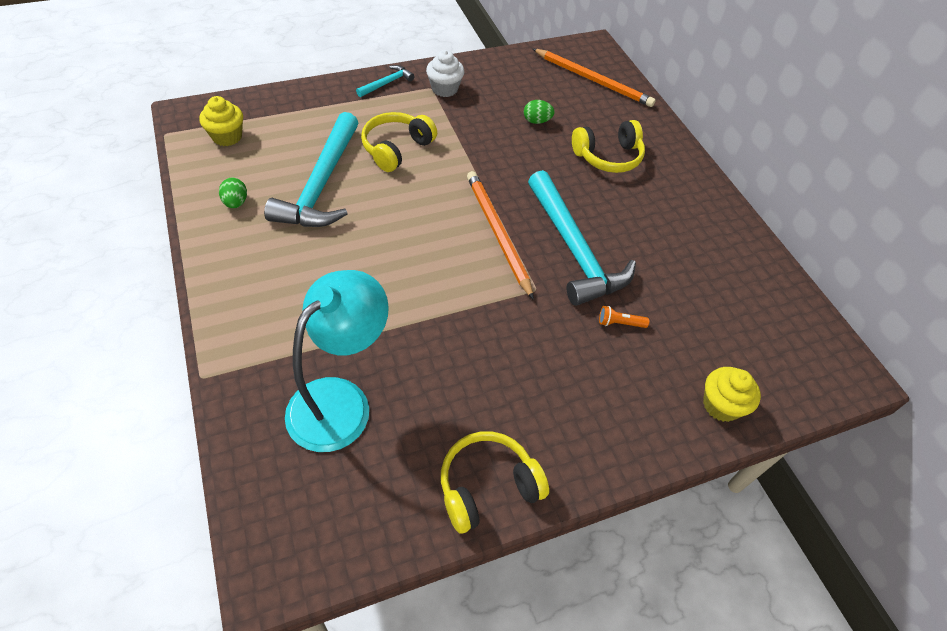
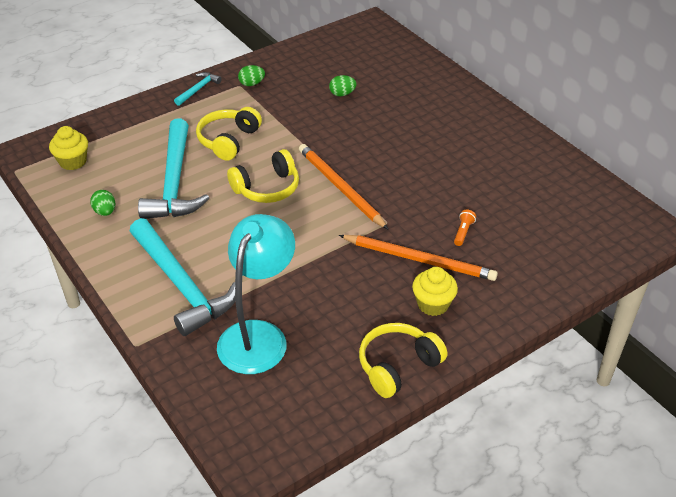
camera: 10 degrees left, 10 degrees down
white cupcake [426,50,464,97] -> green egg [238,65,265,86]
turquoise hammer [528,170,636,306] -> turquoise hammer moved to [130,218,235,336]
orange pencil [533,49,656,107] -> orange pencil moved to [339,235,498,281]
yellow headphones [572,120,645,173] -> yellow headphones moved to [227,149,299,203]
orange flashlight [599,306,649,328] -> orange flashlight turned 120 degrees clockwise [454,210,476,246]
yellow cupcake [703,367,761,422] -> yellow cupcake moved to [412,267,458,316]

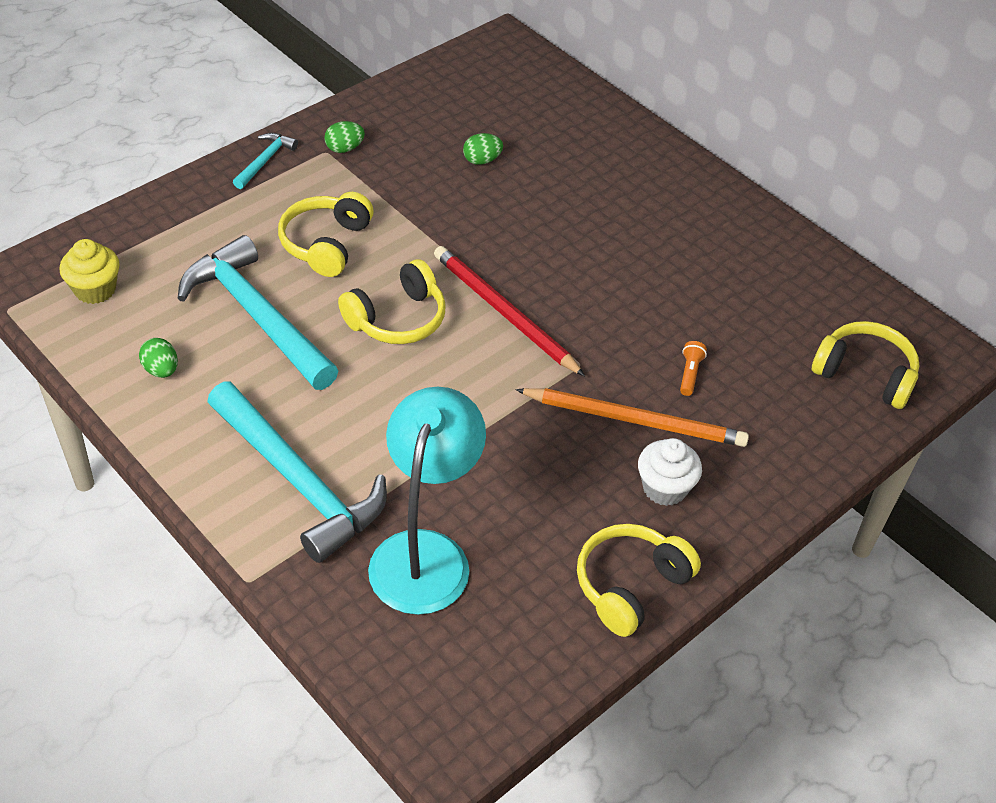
camera: 10 degrees left, 5 degrees up
turquoise hammer [138,119,209,219] -> turquoise hammer turned 150 degrees clockwise [178,235,338,390]
orange pencil [299,144,388,229] -> red pencil [434,246,585,376]
yellow cupcake [412,267,458,316] -> white cupcake [638,438,702,506]
none -> yellow headphones [812,321,919,409]

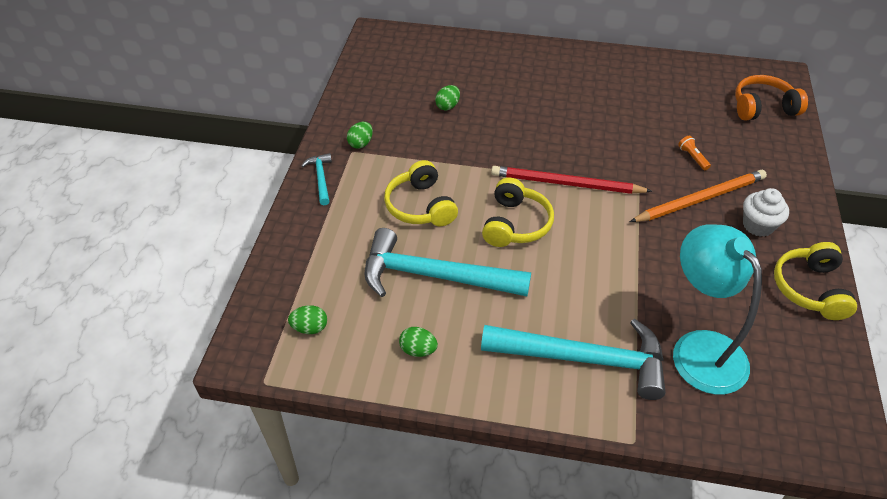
camera: 35 degrees left, 0 degrees up
yellow cupcake [59,239,120,304] -> green egg [288,305,327,334]
yellow headphones [812,321,919,409] -> orange headphones [735,75,808,121]

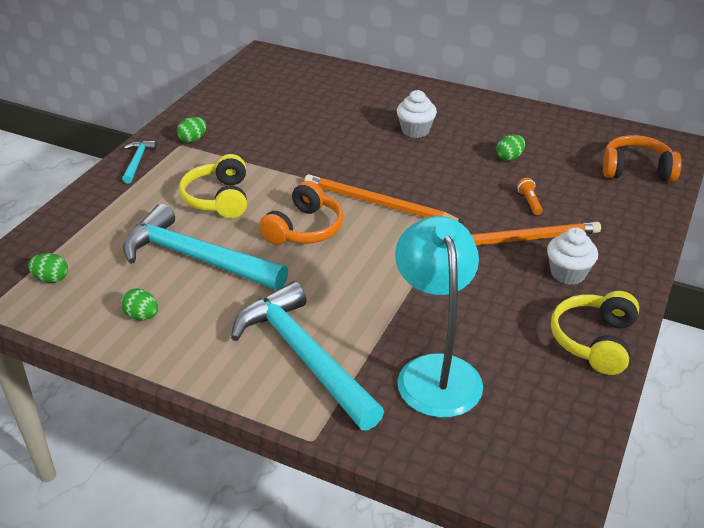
camera: 15 degrees right, 10 degrees down
green egg [435,85,460,110] -> green egg moved to [496,135,525,161]
turquoise hammer [481,319,666,400] -> turquoise hammer turned 150 degrees counterclockwise [231,281,384,430]
yellow headphones [482,177,554,247] -> orange headphones [259,181,344,245]
red pencil [491,166,652,194] -> orange pencil [304,174,464,223]
none -> white cupcake [397,90,437,138]

